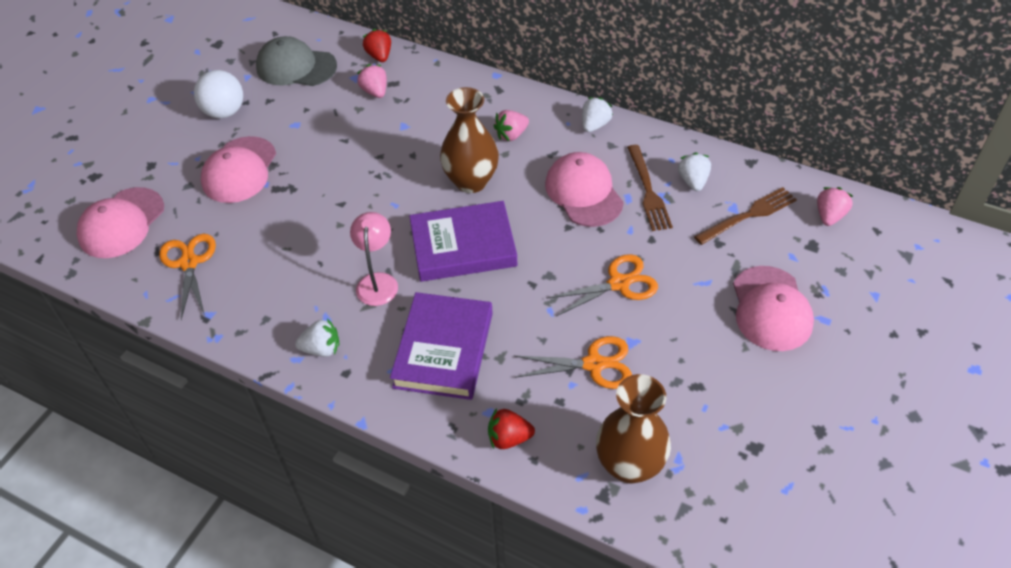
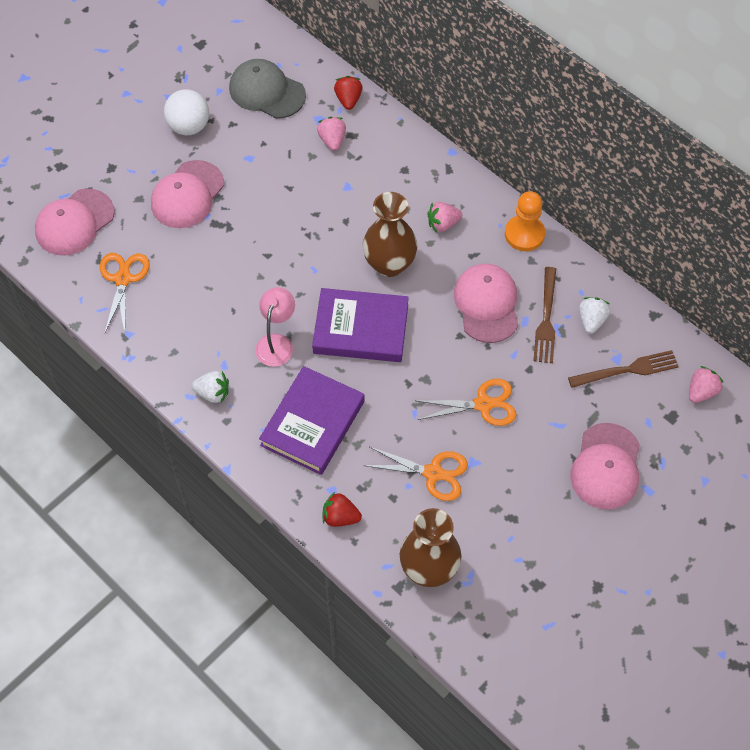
camera: 15 degrees right, 10 degrees up
white strawberry [582,97,613,132] -> orange pawn [505,191,545,251]

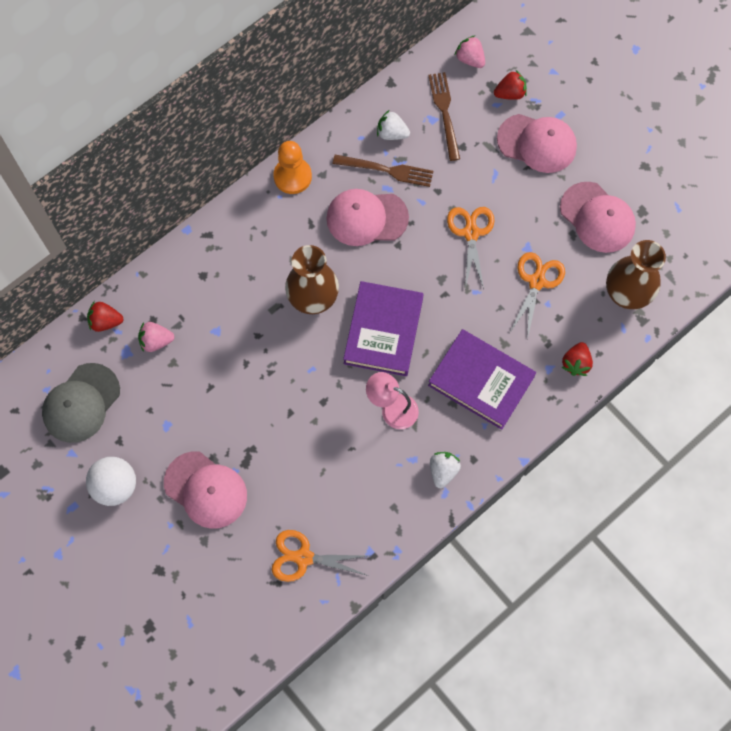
camera: 85 degrees left, 10 degrees up
pink cap [35,189,115,256] -> pink cap moved to [560,182,636,253]
pink strawberry [427,202,462,232] -> none
none -> red strawberry [494,70,527,100]

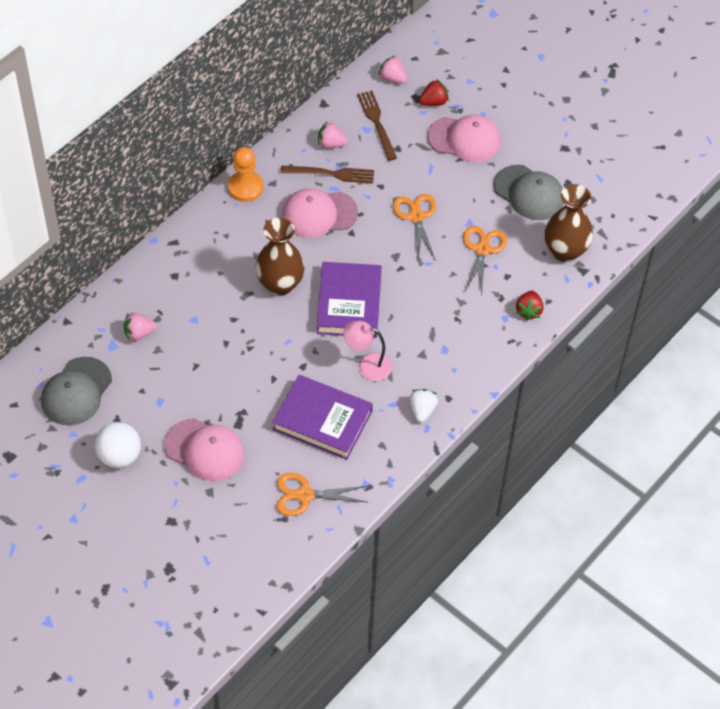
camera: 10 degrees left, 15 degrees down
red strawberry [87,301,124,332] -> none
white strawberry [377,110,410,140] -> pink strawberry [318,122,348,149]
purple book [428,329,536,430] -> purple book moved to [272,375,373,460]
pink cap [560,182,636,253] -> grey cap [494,165,564,220]

